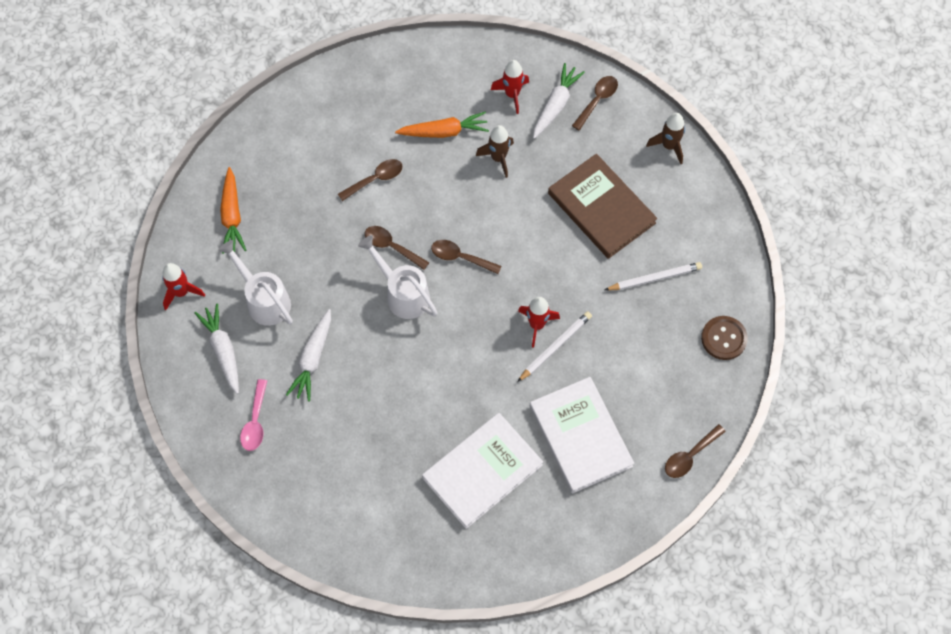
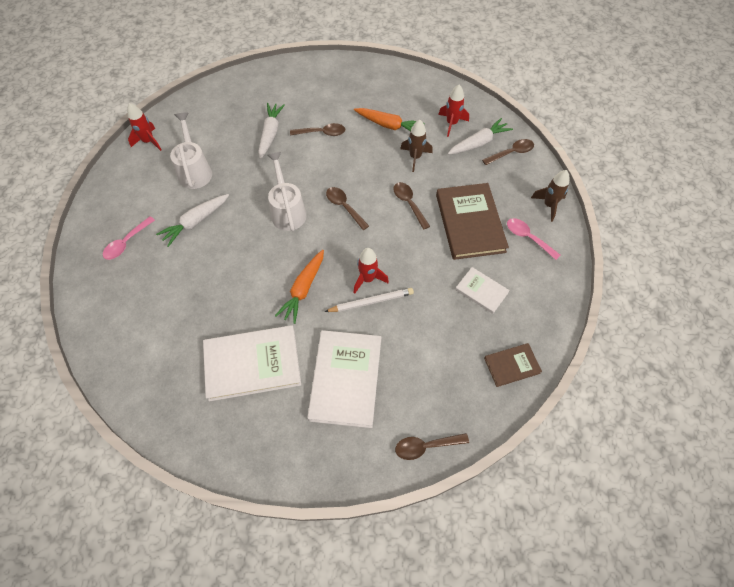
camera: 30 degrees right, 5 degrees down
white carrot [194,304,239,394] -> white carrot moved to [258,103,285,159]
orange carrot [220,167,246,254] -> orange carrot moved to [275,250,324,324]
brown spoon [365,226,429,270] -> brown spoon moved to [393,182,430,230]
white pencil [605,262,702,290] -> white book [455,267,510,314]
brown button [701,316,748,360] -> brown book [484,343,542,387]
none -> pink spoon [507,218,561,260]

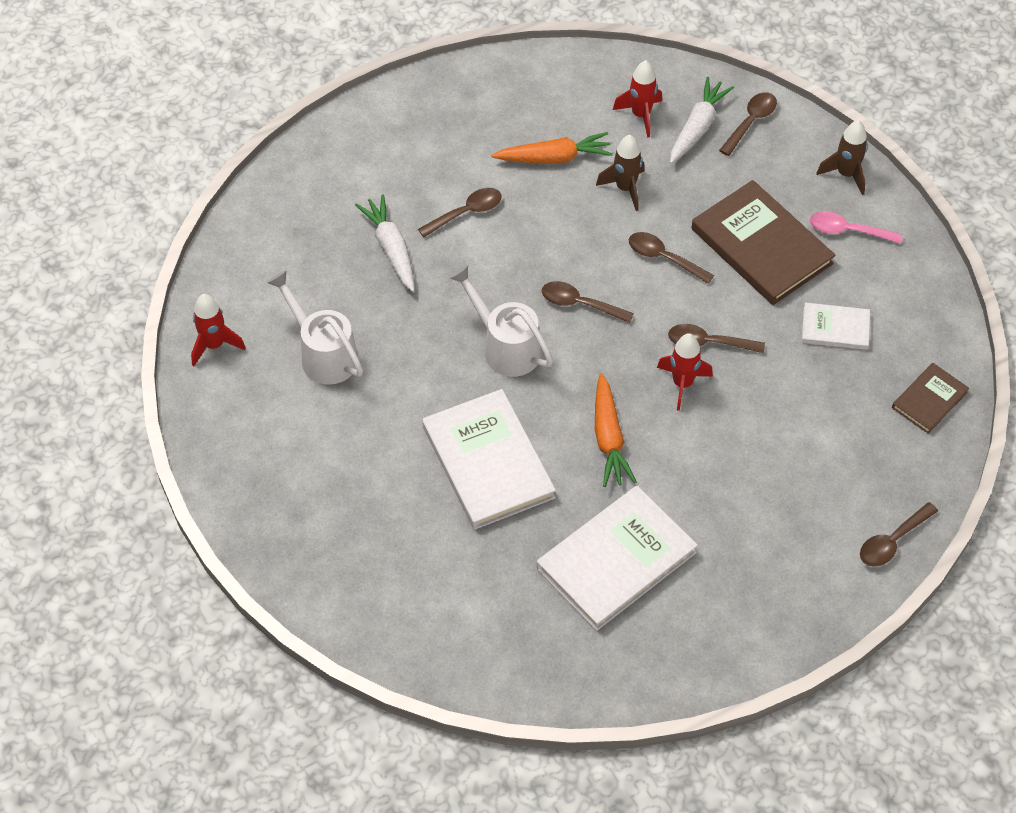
camera: 30 degrees left, 5 degrees down
pink spoon [103,216,155,260] -> none
white carrot [156,194,229,247] -> none
white book [307,330,381,428] -> white book moved to [422,389,556,530]
white pencil [324,288,414,312] -> none
none -> brown spoon [668,324,765,353]

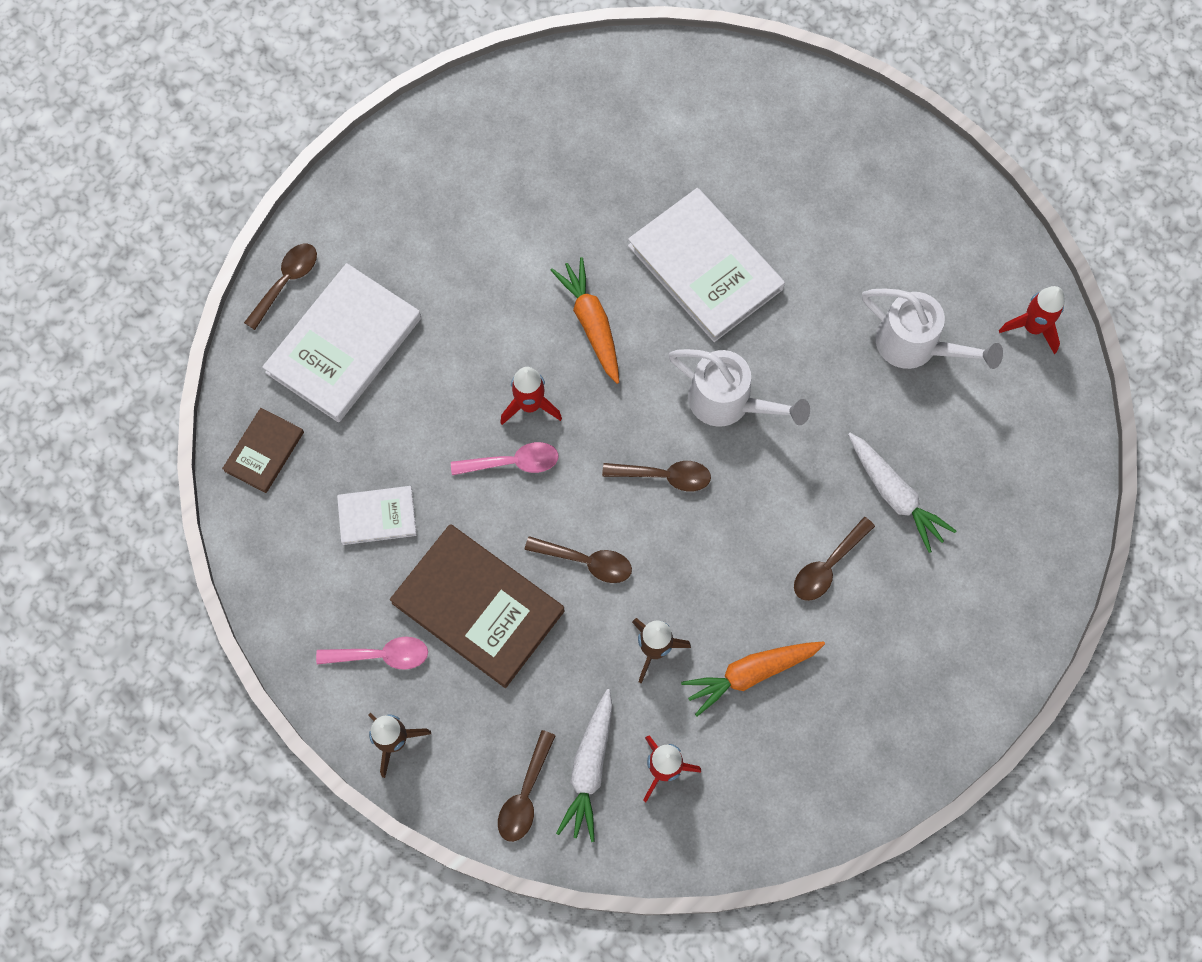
camera: 165 degrees right, 15 degrees up
white book [537,486,698,631] -> white book moved to [262,263,421,422]
brown spoon [668,324,765,353] -> pink spoon [451,442,559,475]

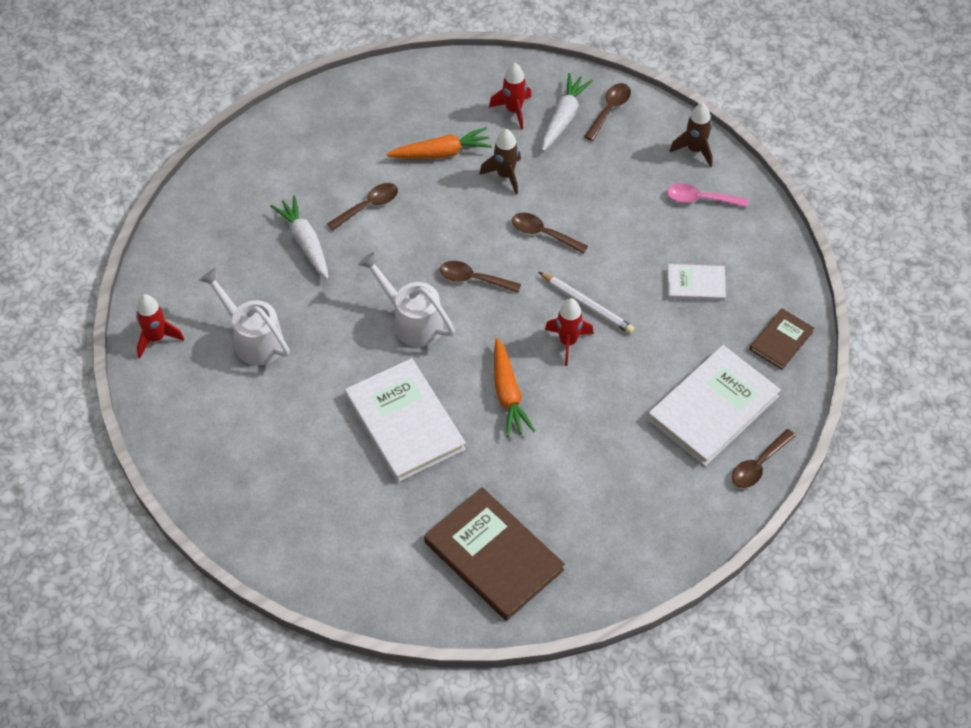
camera: 170 degrees left, 15 degrees down
brown book [390,524,564,688] -> brown book moved to [424,487,565,621]
pink spoon [451,442,559,475] -> white pencil [539,272,635,334]

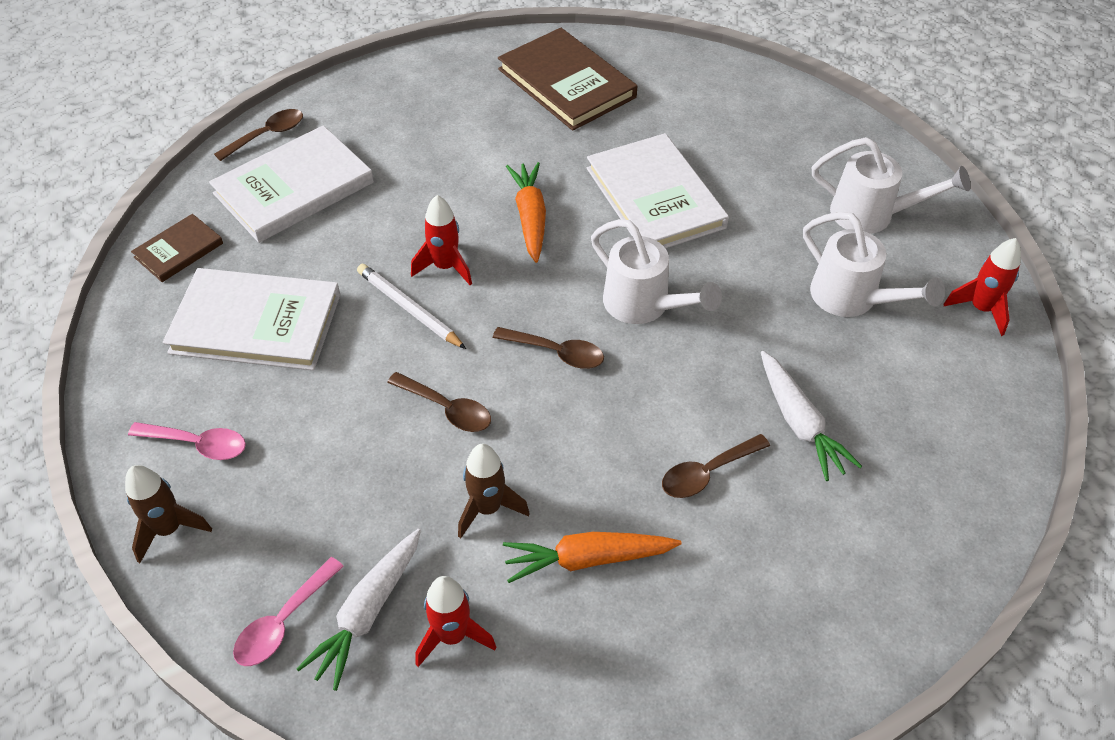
camera: 175 degrees left, 5 degrees down
brown spoon [584,83,631,141] -> pink spoon [233,557,344,666]
white book [668,264,726,301] -> white book [163,268,341,370], size x1.91
none -> white watering can [812,137,971,234]

